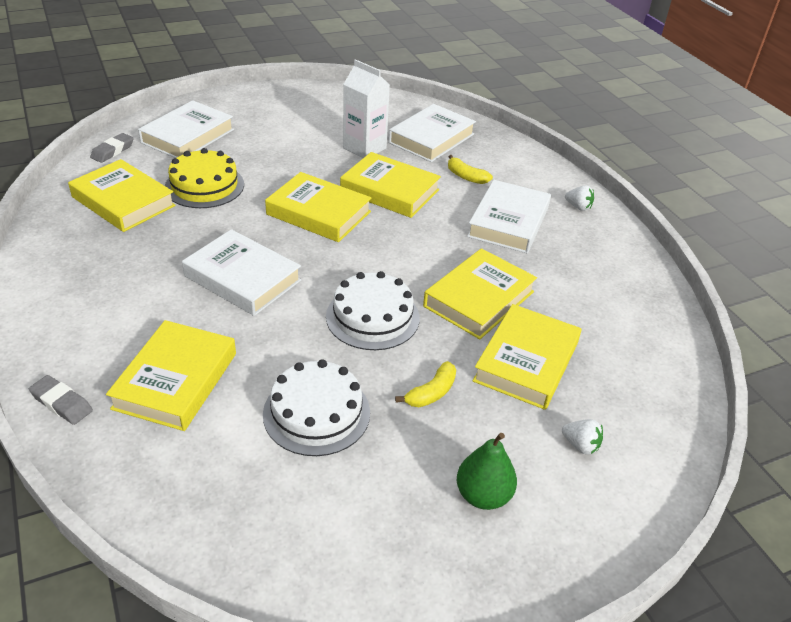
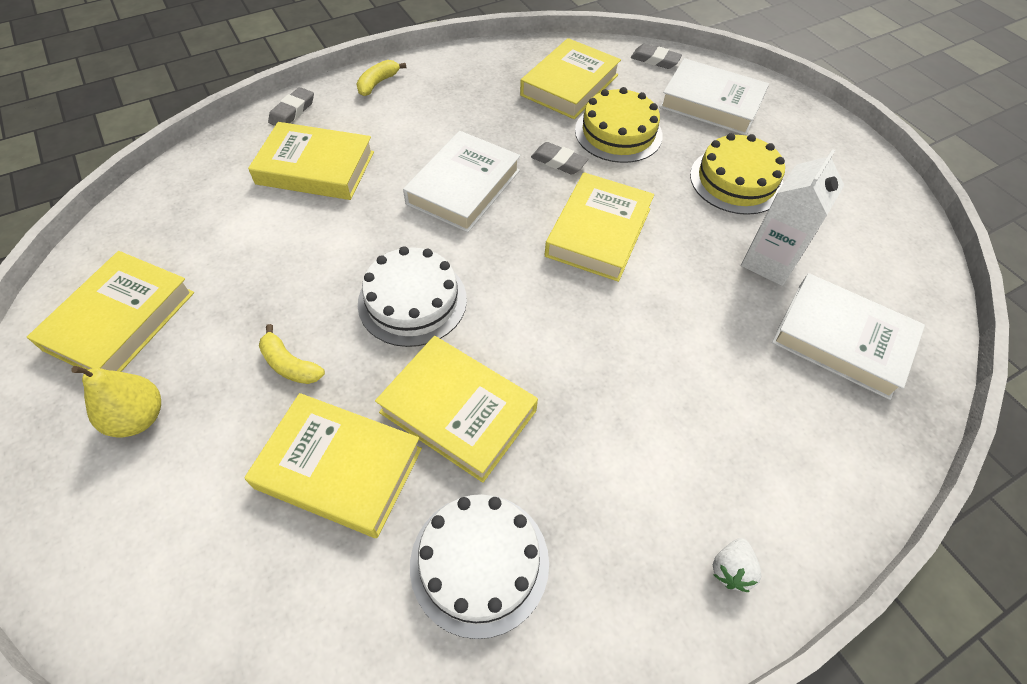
camera: 85 degrees right, 15 degrees up
white cake [263,359,370,456] -> white cake moved to [410,494,549,639]
yellow book [340,152,441,218] -> yellow book moved to [27,251,194,372]
yellow banana [448,155,493,184] -> yellow banana moved to [357,60,406,96]
green pear [457,433,517,510] -> yellow pear [72,366,161,437]
white book [467,180,551,253] -> none
white strawberry [562,419,603,455] -> none
none -> grey eraser [531,142,588,175]
none -> yellow cake [690,133,785,215]

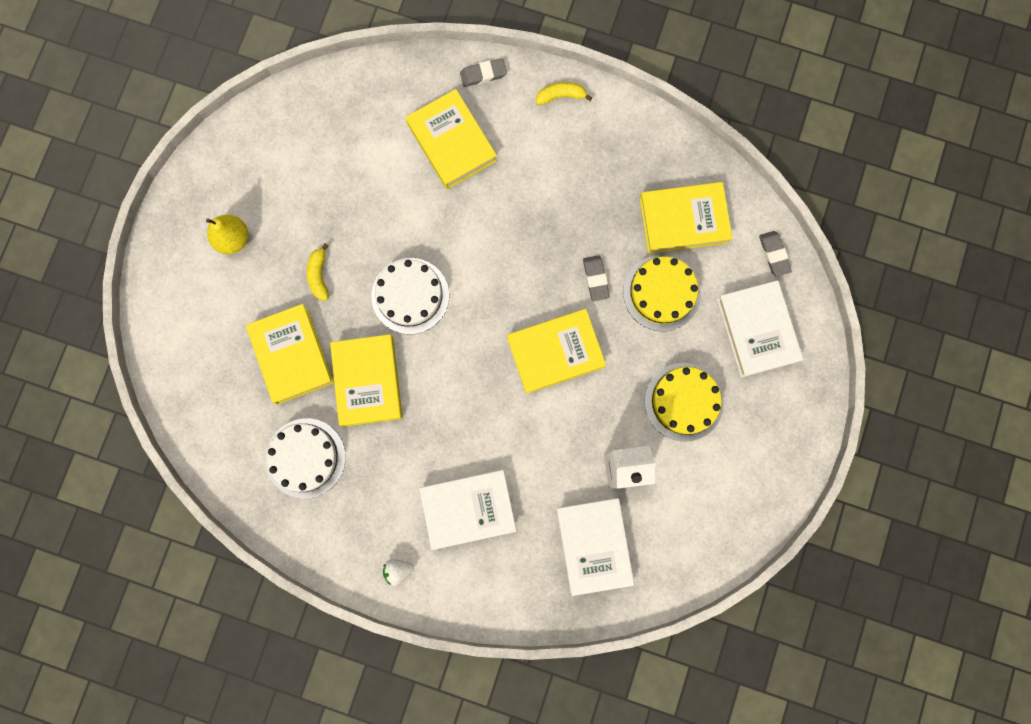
camera: 50 degrees right, 25 degrees up
yellow book [27,251,194,372] -> none
white book [403,131,520,232] -> white book moved to [419,470,516,550]

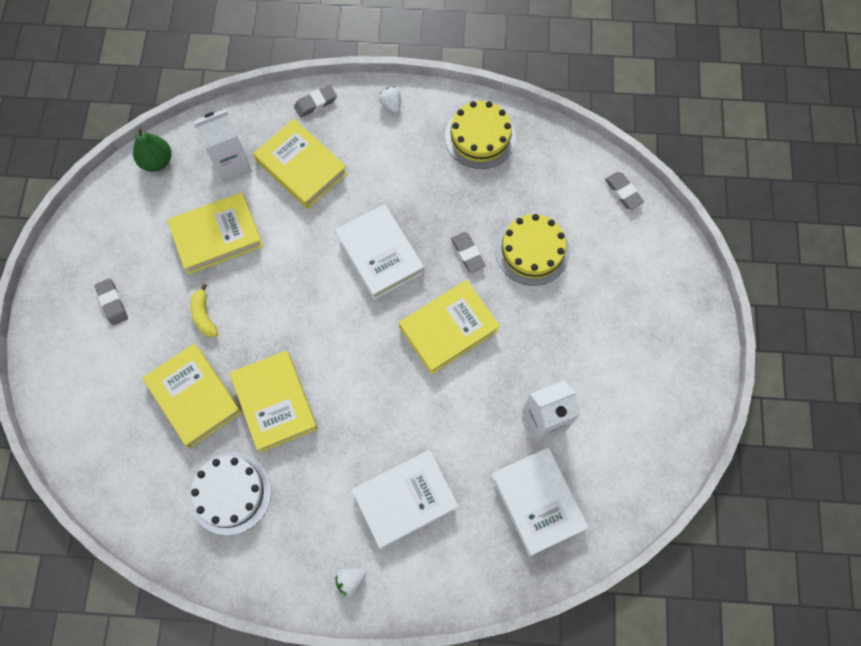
camera: 15 degrees left, 10 degrees down
yellow pear [206,215,248,254] -> grey eraser [94,278,128,326]
white cake [372,258,449,334] -> none
yellow banana [536,82,593,105] -> white strawberry [379,86,401,114]
yellow book [640,182,733,254] -> yellow book moved to [167,192,263,274]
yellow cake [645,363,724,442] -> yellow cake moved to [445,101,516,169]
white book [717,280,803,378] -> white book moved to [335,204,424,300]
none -> green pear [133,127,171,172]
none -> white carton [193,109,252,183]

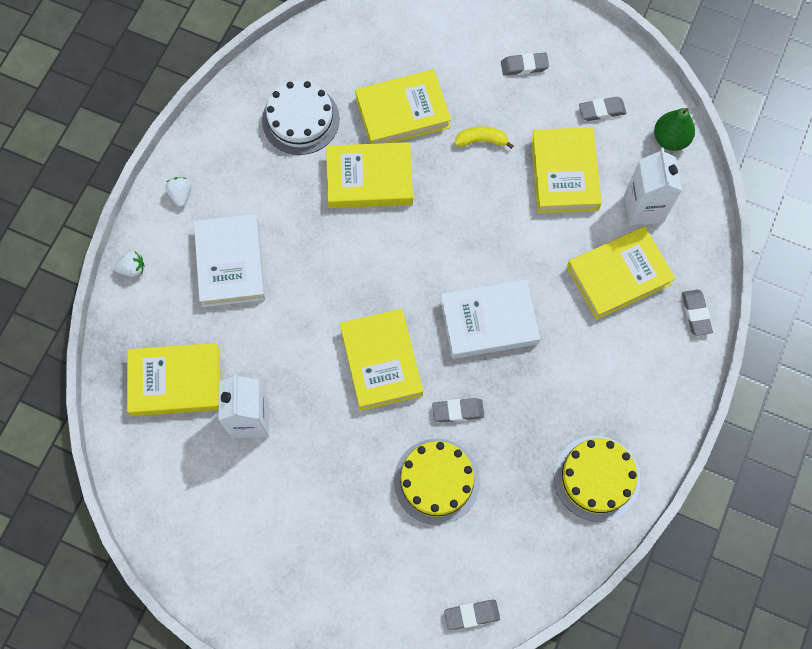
camera: 110 degrees right, 0 degrees up
white strawberry [379,86,401,114] -> white strawberry moved to [113,251,144,277]
white book [491,447,589,556] -> yellow book [127,343,220,416]
none -> grey eraser [579,97,627,121]

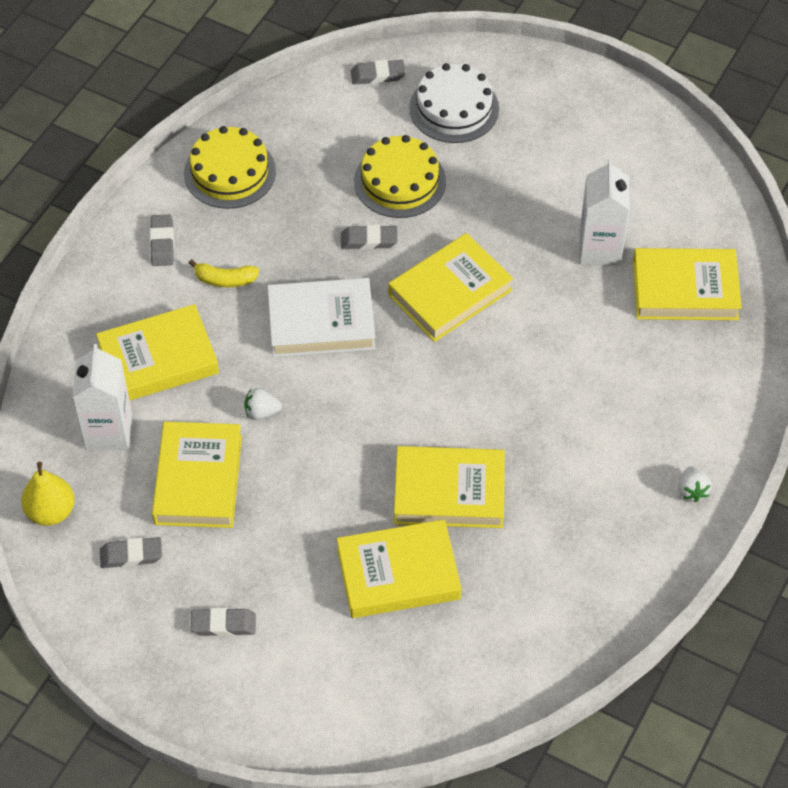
camera: 175 degrees left, 15 degrees down
white strawberry [113,251,144,277] -> white strawberry moved to [244,388,282,420]
white book [194,214,265,307] -> none
white cake [262,81,340,155] -> white cake moved to [409,63,499,143]
yellow book [340,309,423,411] -> yellow book turned 60 degrees clockwise [388,233,513,342]
yellow banana [455,127,514,149] -> yellow banana moved to [189,259,259,287]
green pear [654,108,695,151] -> yellow pear [21,462,74,526]
grey eraser [682,290,713,336] -> grey eraser moved to [150,214,174,266]

